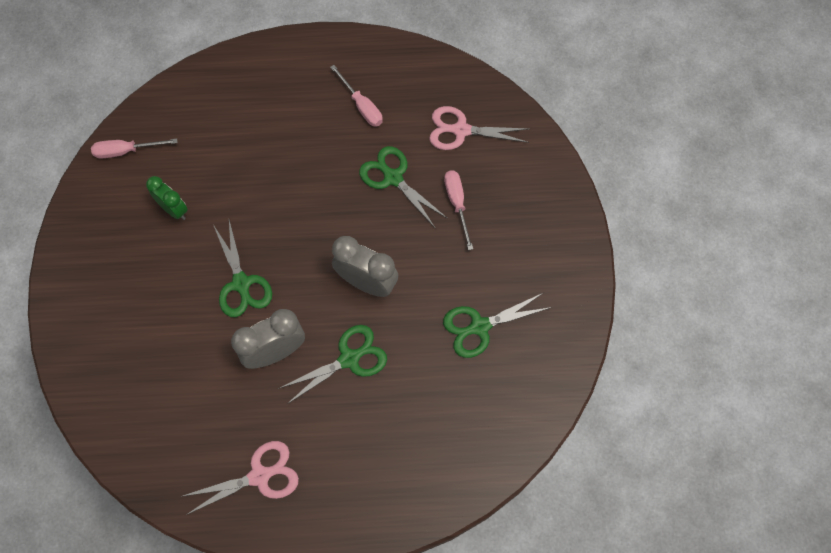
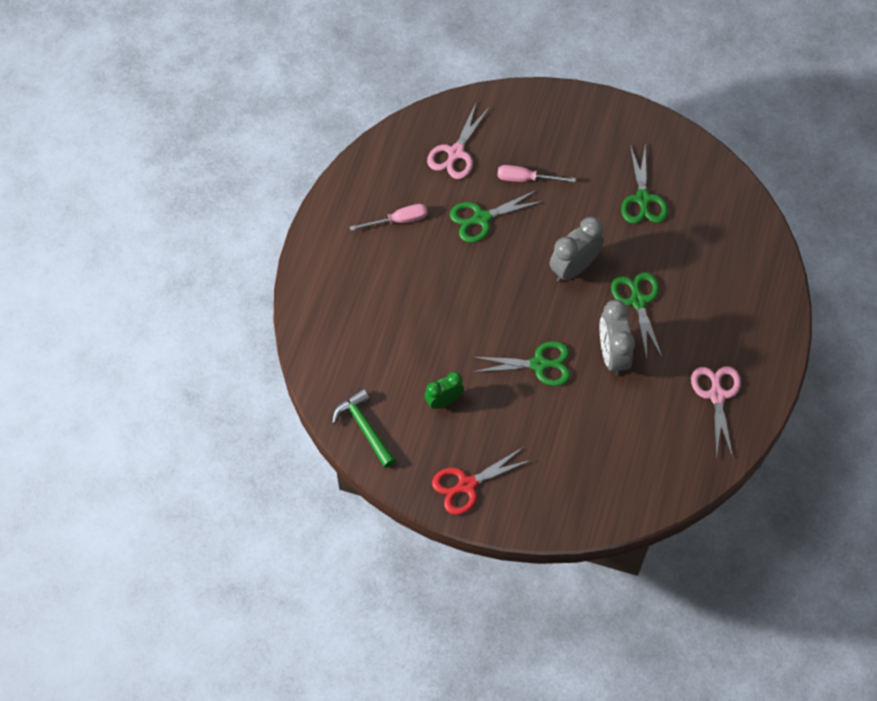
camera: 70 degrees left, 5 degrees down
pink screwdriver [91,139,177,159] -> green hammer [332,389,396,468]
none -> red scissors [432,447,531,515]

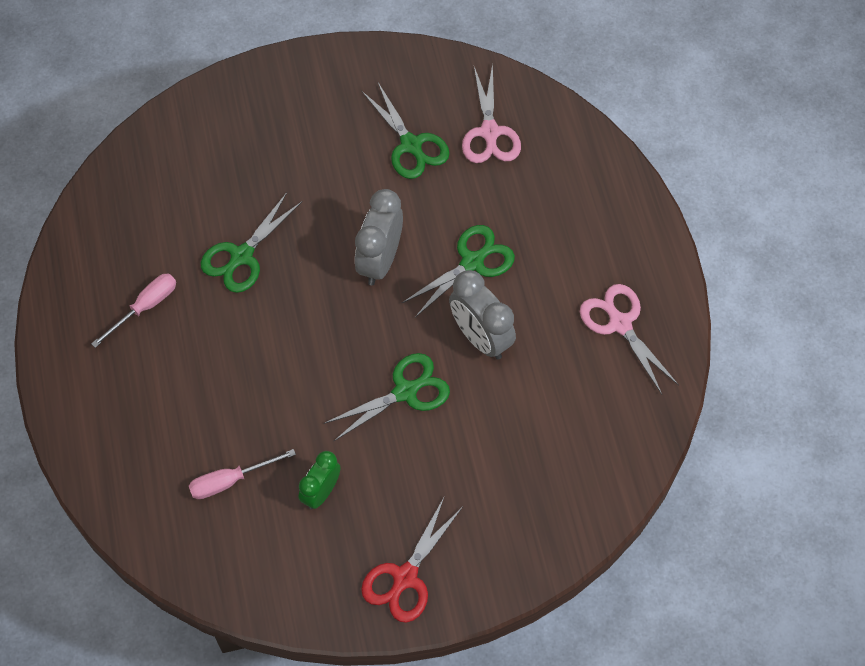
camera: 30 degrees left, 0 degrees up
green hammer [332,389,396,468] -> none
pink scissors [427,103,490,179] -> pink scissors moved to [462,64,521,163]
pink screwdriver [497,165,576,182] -> pink screwdriver moved to [189,449,296,499]
green scissors [611,272,663,359] -> green scissors turned 90 degrees clockwise [401,225,515,317]

